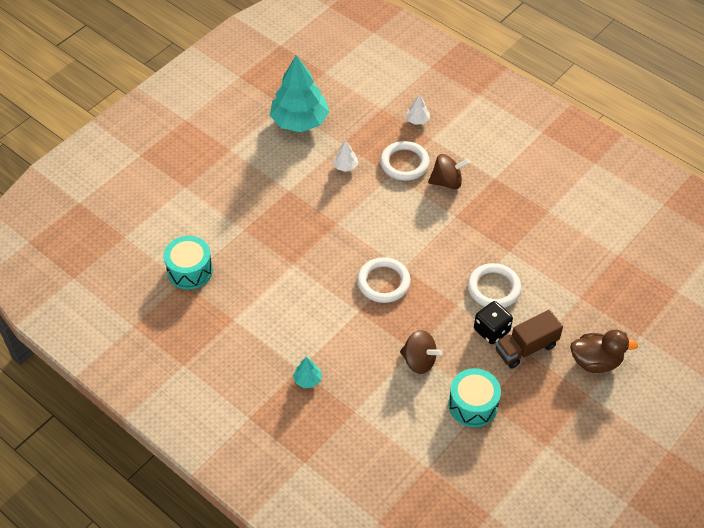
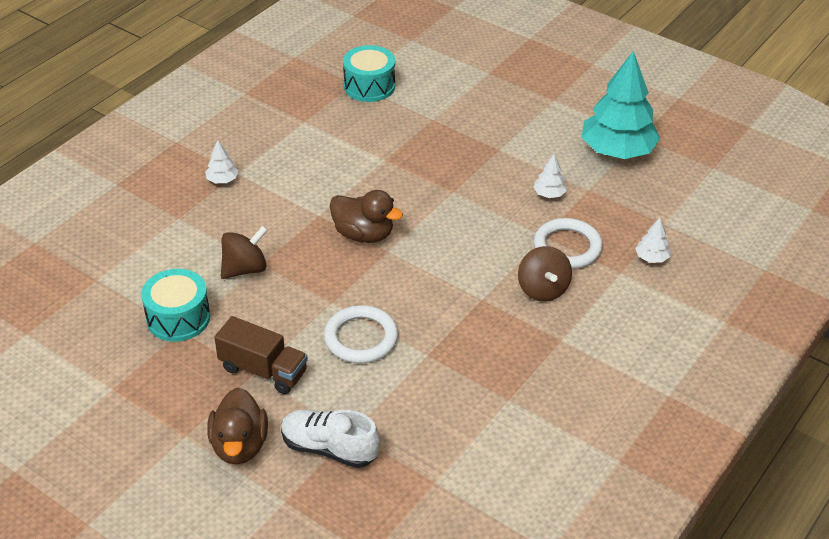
camera: 85 degrees right, 10 degrees down
turquoise tree [293,357,322,388] -> white tree [205,140,239,183]
white ring [357,257,411,303] -> brown duck [330,190,403,243]
brown spinning top [400,330,443,374] -> brown spinning top turned 150 degrees counterclockwise [221,226,268,279]
black dice [474,301,513,344] -> none
brown truck [496,310,563,369] -> brown truck turned 150 degrees clockwise [214,316,308,394]
none -> white shoe [281,409,381,468]

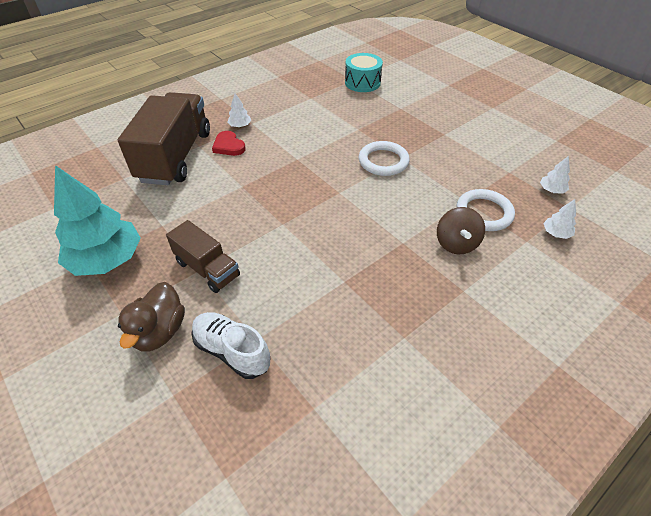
camera: 15 degrees right, 5 degrees up
turquoise drum [141,269,210,342] -> none
brown spinning top [221,226,268,279] -> none
white ring [324,305,398,363] -> white ring moved to [359,141,410,176]
brown duck [330,190,403,243] -> none
white tree [533,154,567,198] -> white tree moved to [540,156,570,194]
turquoise tree [582,51,660,159] -> turquoise tree moved to [54,165,141,276]
none -> brown truck [118,92,210,185]
none -> red heart [212,131,246,156]

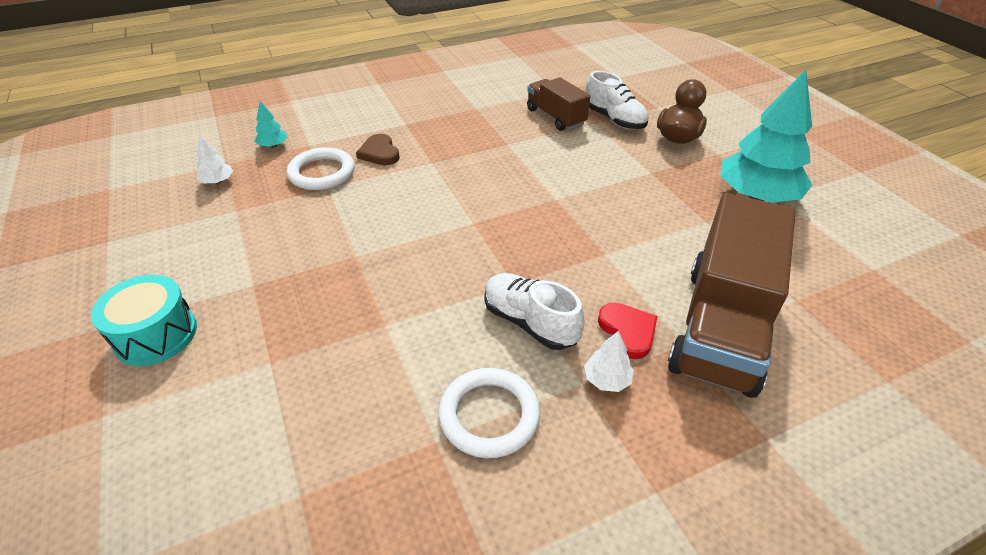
camera: 165 degrees left, 5 degrees down
brown truck [166,220,240,293] -> brown truck moved to [527,77,590,131]
turquoise drum [345,53,383,92] -> turquoise drum moved to [91,275,197,366]
white ring [359,141,410,176] -> white ring moved to [439,368,540,458]
brown spinning top [437,207,485,254] -> brown heart [356,134,400,165]
white tree [543,199,576,239] -> turquoise tree [255,101,288,148]
none -> white shoe [484,273,585,350]

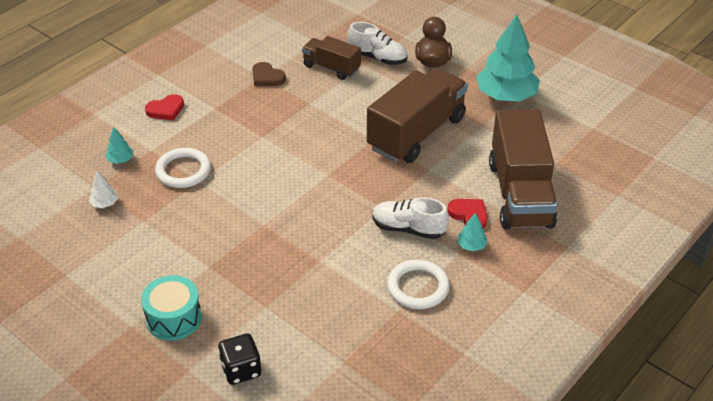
camera: 25 degrees left, 0 degrees up
brown heart [356,134,400,165] -> brown heart moved to [252,62,286,86]
white tree [584,331,634,392] -> turquoise tree [457,213,488,251]
none -> red heart [145,94,184,121]
none -> black dice [218,333,261,385]
none -> brown truck [367,68,468,163]

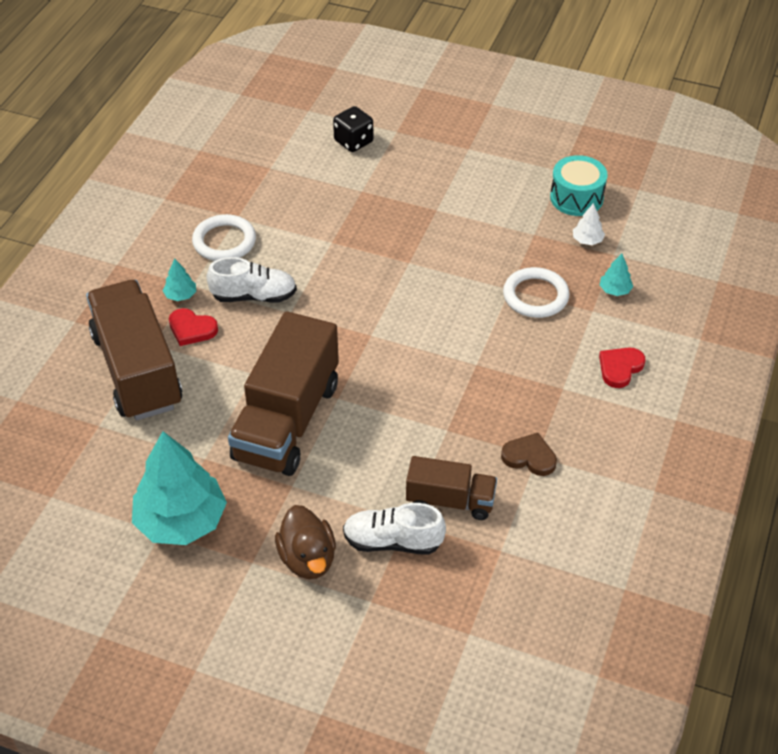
camera: 160 degrees right, 5 degrees up
turquoise drum [141,275,202,341] -> turquoise drum moved to [550,155,608,216]

